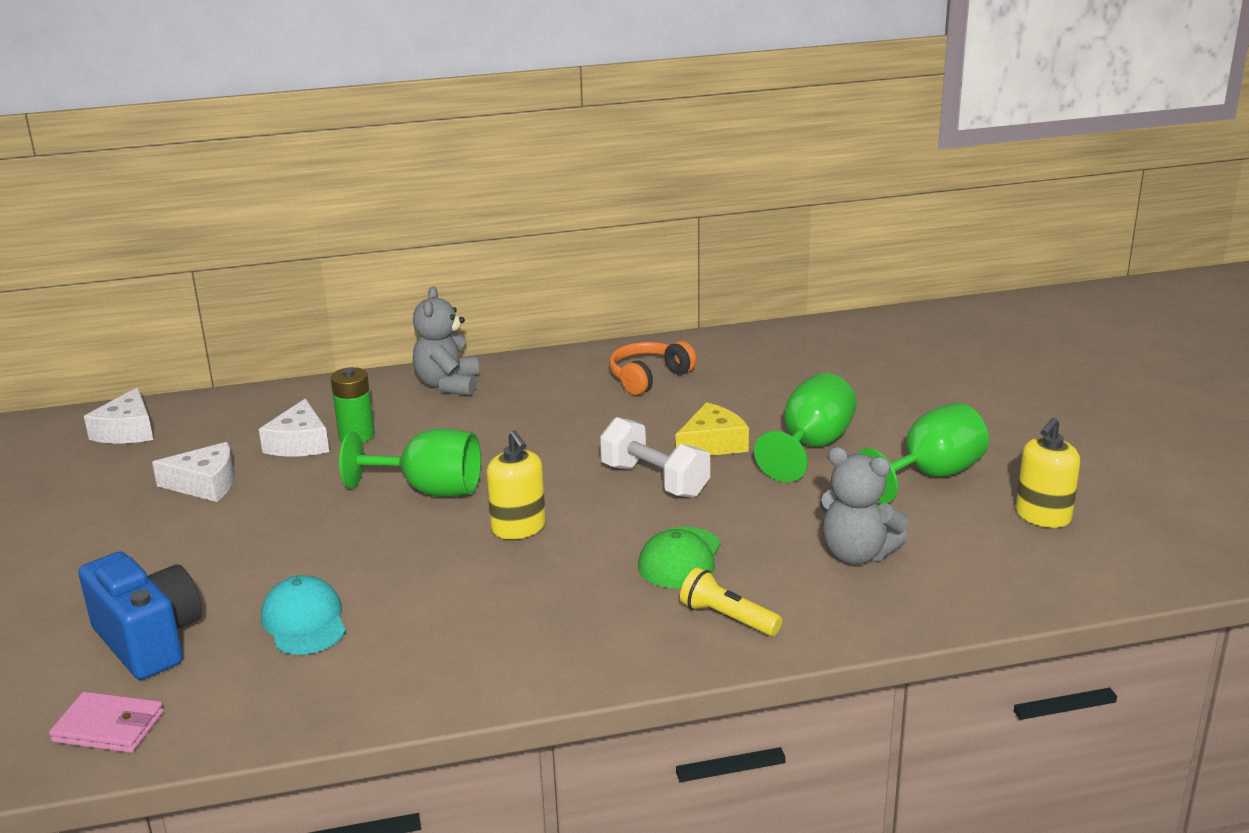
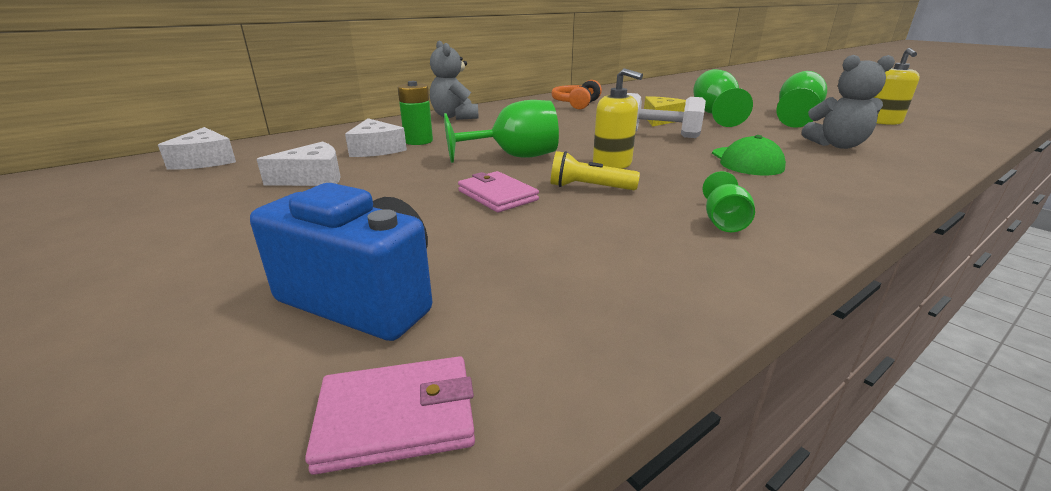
camera: 25 degrees left, 0 degrees up
turquoise cap [261,575,346,655] -> none
yellow flashlight [680,567,782,636] -> yellow flashlight moved to [551,151,640,190]
none -> pink wallet [458,171,539,212]
none -> green goblet [703,171,755,232]

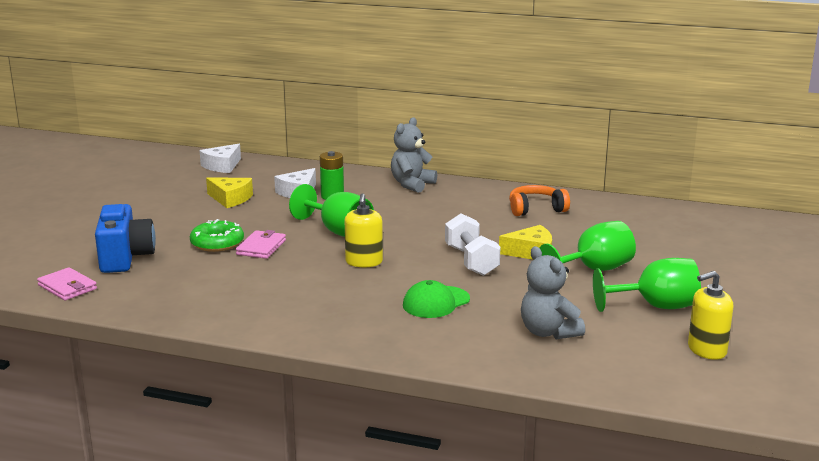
camera: 55 degrees right, 5 degrees down
white cheese [256,142,340,186] -> yellow cheese [206,177,253,208]
yellow flashlight [551,151,640,190] -> none
green goblet [703,171,755,232] -> none
none -> green donut [190,219,244,252]

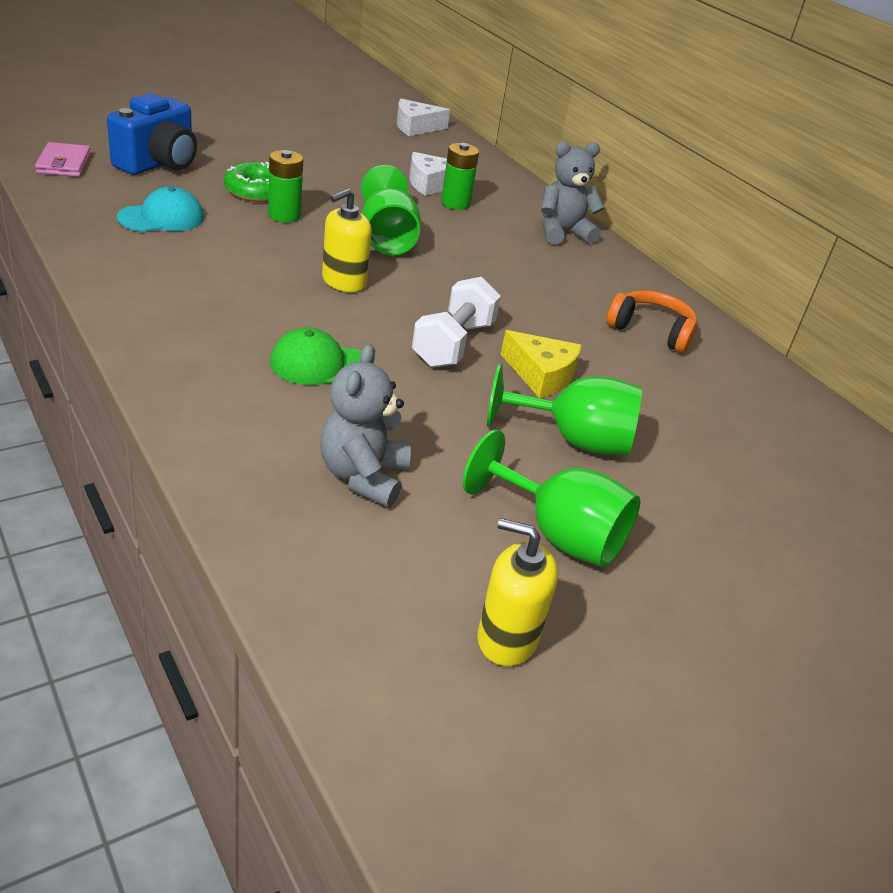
camera: 35 degrees right, 15 degrees up
yellow cheese [206,177,253,208] -> none
pink wallet [236,230,286,259] -> green battery [268,150,303,222]
none -> turquoise cap [117,186,204,232]

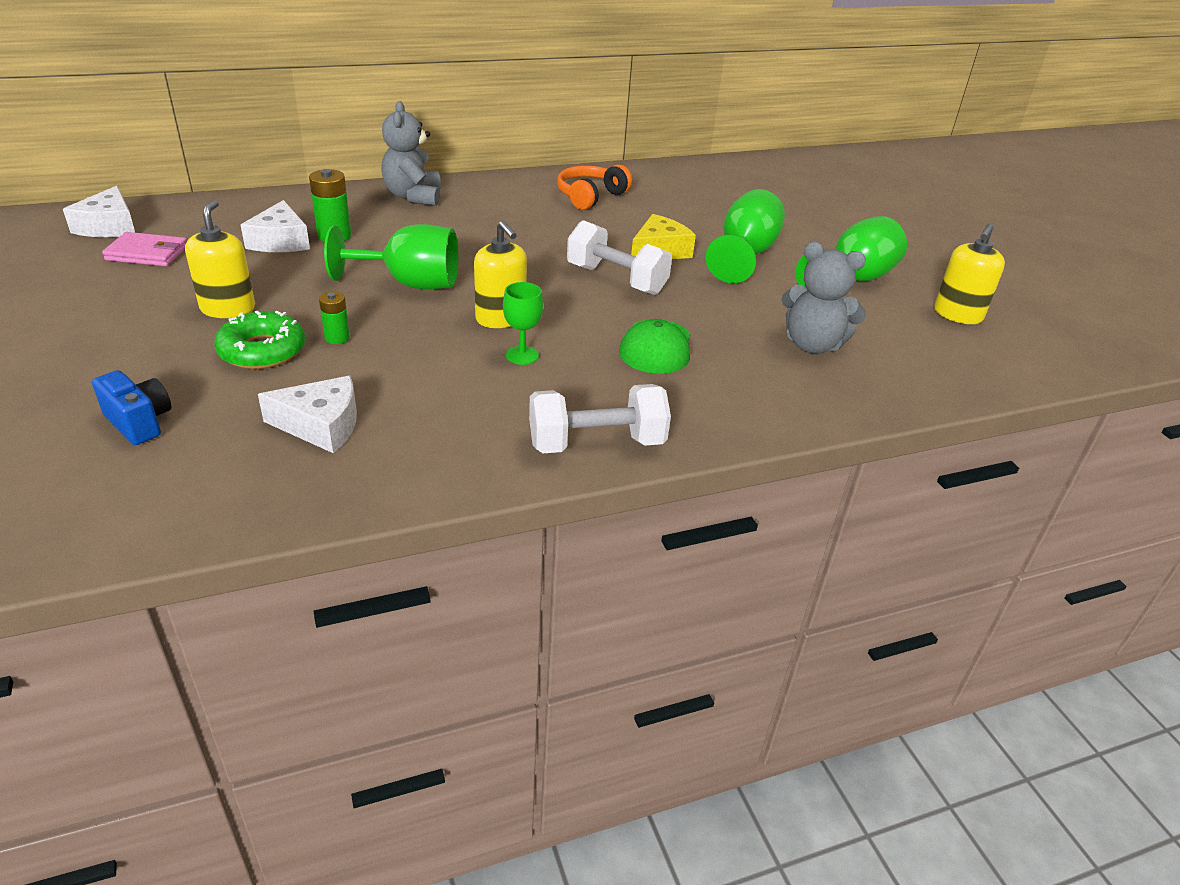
camera: 75 degrees left, 0 degrees up
pink wallet [35,142,91,177] -> pink wallet moved to [102,232,187,266]
blue camera [107,93,197,175] -> blue camera [92,370,171,445], size x0.57
turquoise cap [117,186,204,232] -> white cheese [258,376,357,453]
green battery [268,150,303,222] -> green battery [319,292,350,344], size x0.61
none -> yellow soap dispenser [185,200,255,318]
none -> green goblet [503,282,543,365]
none -> white dumbbell [529,384,671,453]

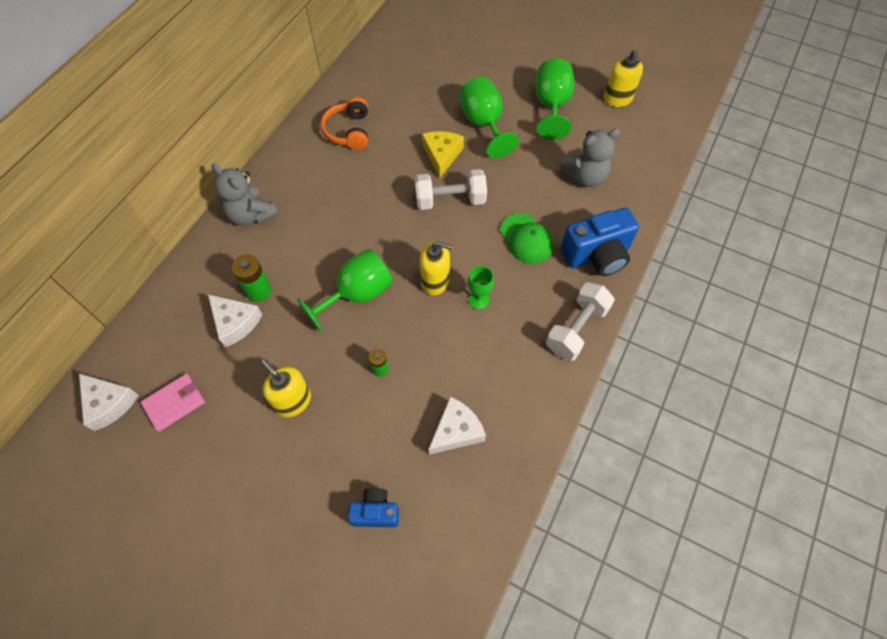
camera: 40 degrees left, 25 degrees up
green donut [214,311,305,369] -> none
none -> blue camera [561,208,639,276]

